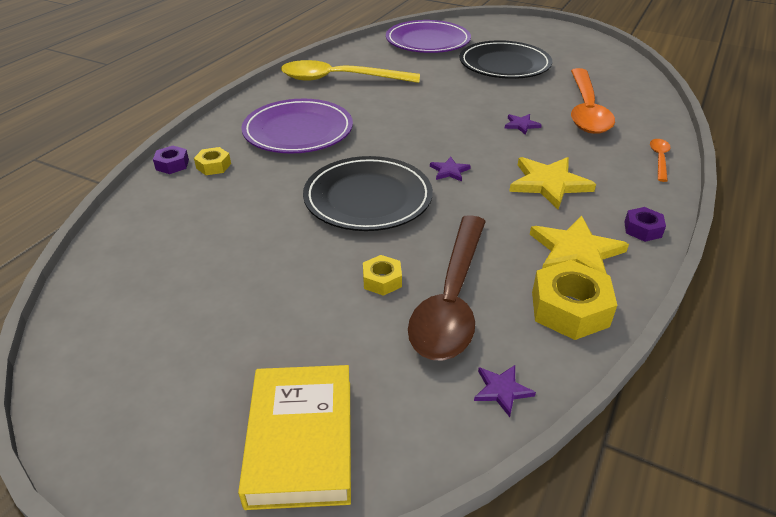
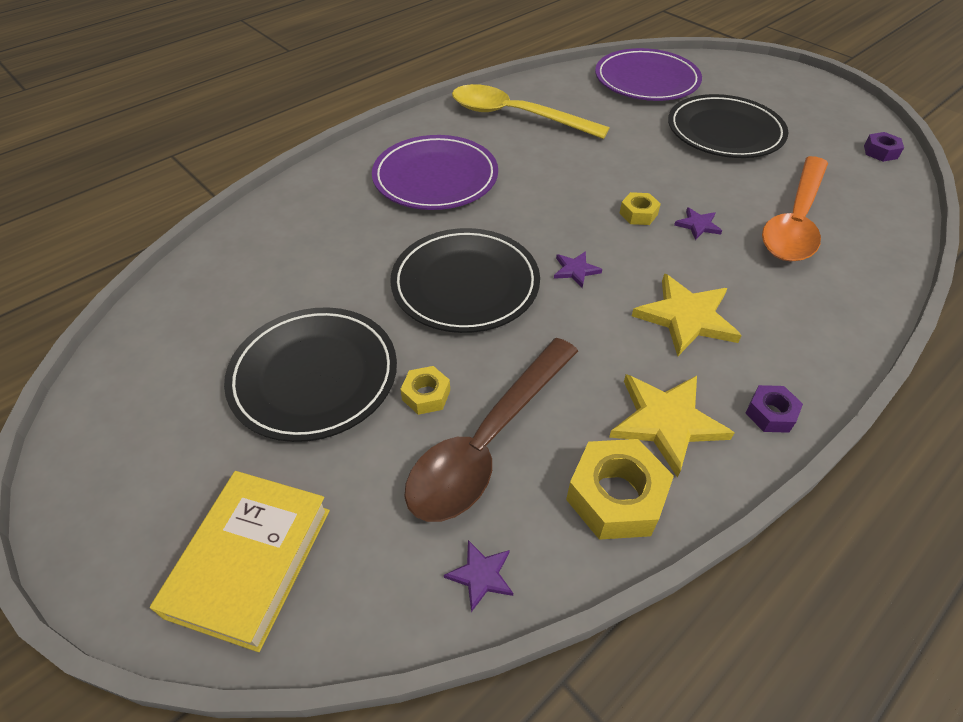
camera: 20 degrees right, 10 degrees up
purple nut [153,146,189,174] -> purple nut moved to [864,132,904,162]
yellow nut [194,147,231,175] -> yellow nut moved to [620,192,661,225]
orange spoon [650,139,671,182] -> none
none -> black plate [224,307,397,442]

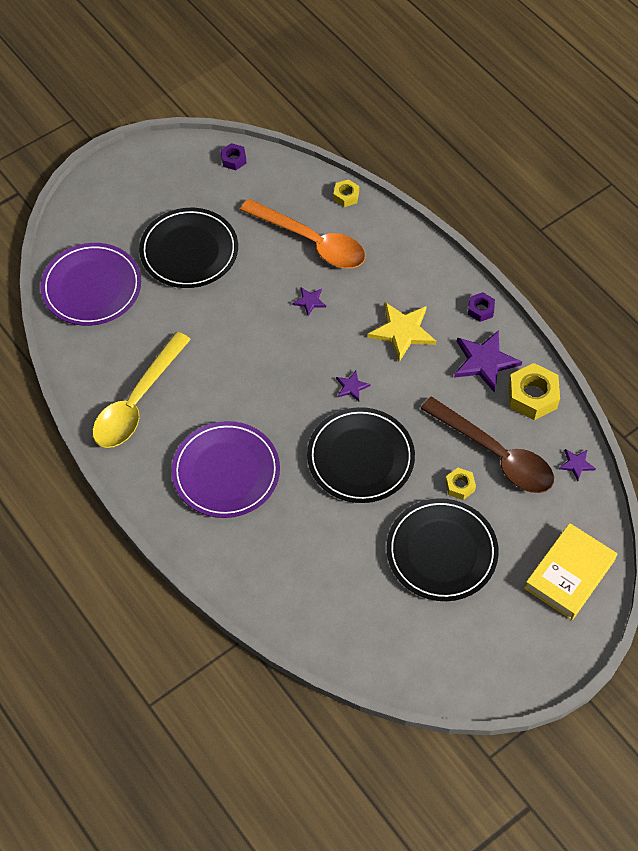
camera: 85 degrees left, 10 degrees up
yellow book [150,471,330,652] -> yellow book turned 75 degrees counterclockwise [524,523,617,620]
yellow star [609,374,735,478] -> purple star [454,330,522,393]
yellow nut [620,192,661,225] -> yellow nut moved to [333,179,359,207]

